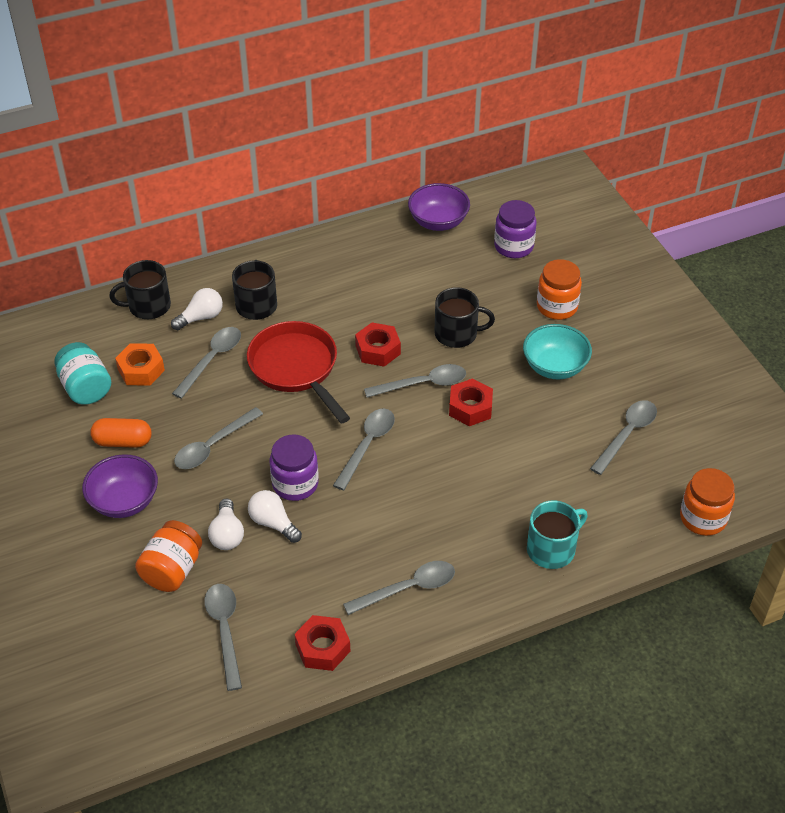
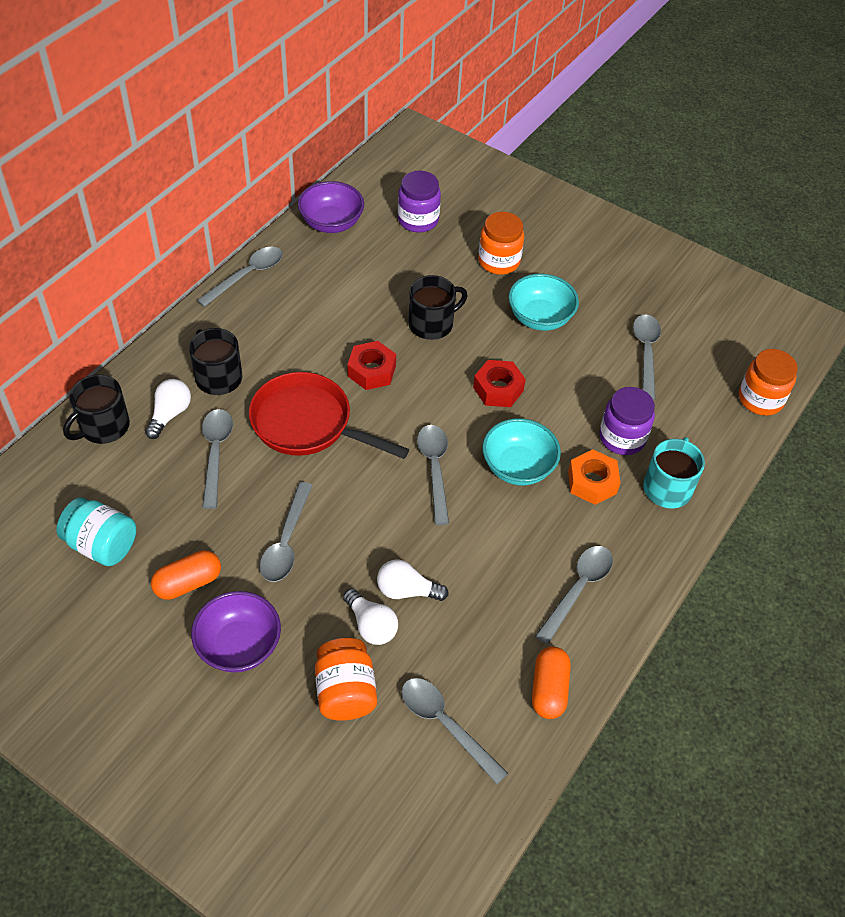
camera: 35 degrees left, 5 degrees up
orange nut [115,343,165,386] -> orange nut moved to [568,450,621,505]
purple jar [270,434,319,501] -> purple jar moved to [599,387,655,455]
red nut [295,615,350,671] -> orange capsule [532,647,571,719]
grey spoon [364,364,466,398] -> grey spoon moved to [197,247,283,307]
none -> turquoise bowl [482,418,561,485]

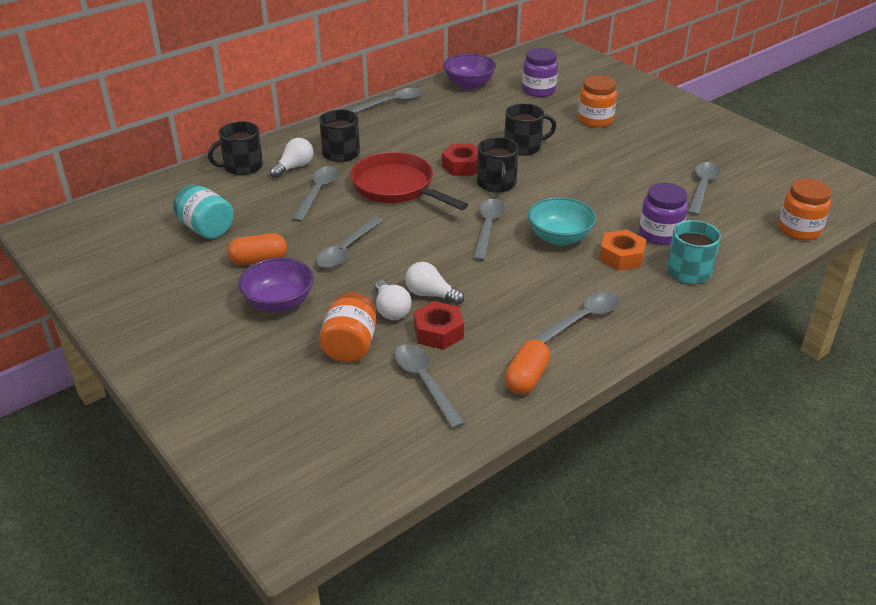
camera: 20 degrees right, 15 degrees down
red nut [473,360,526,407] -> red nut moved to [414,301,464,350]
turquoise bowl [508,274,579,331] -> none
none -> black mug [477,137,519,193]

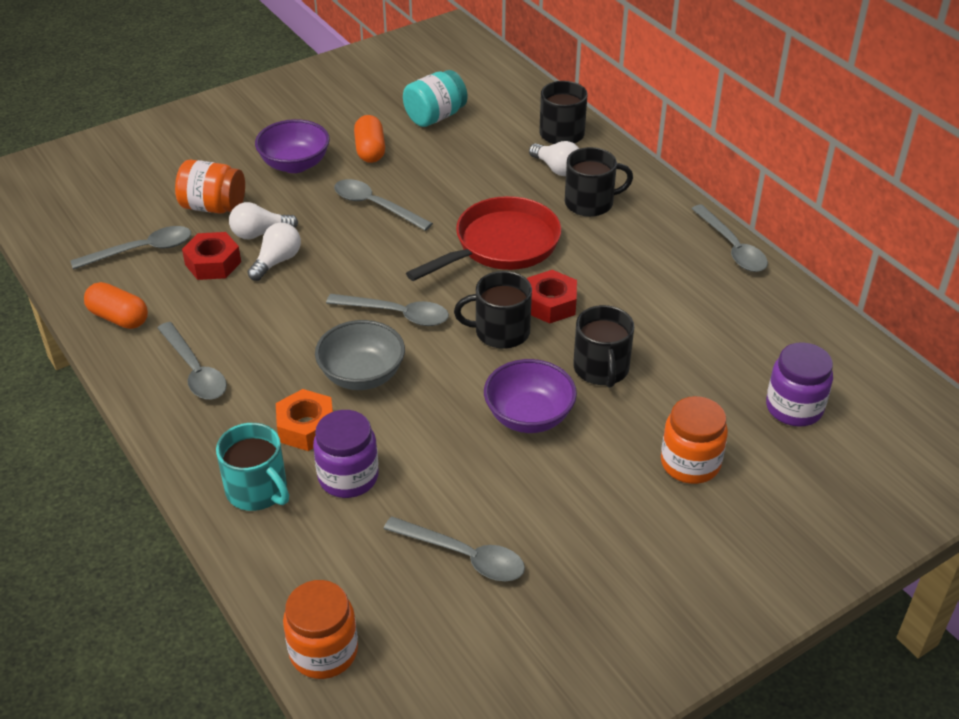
camera: 95 degrees right, 5 degrees up
grey spoon [291,166,339,222] -> none
purple bowl [443,53,496,89] -> purple bowl moved to [484,359,577,433]
turquoise bowl [528,197,596,246] -> grey bowl [315,320,405,390]

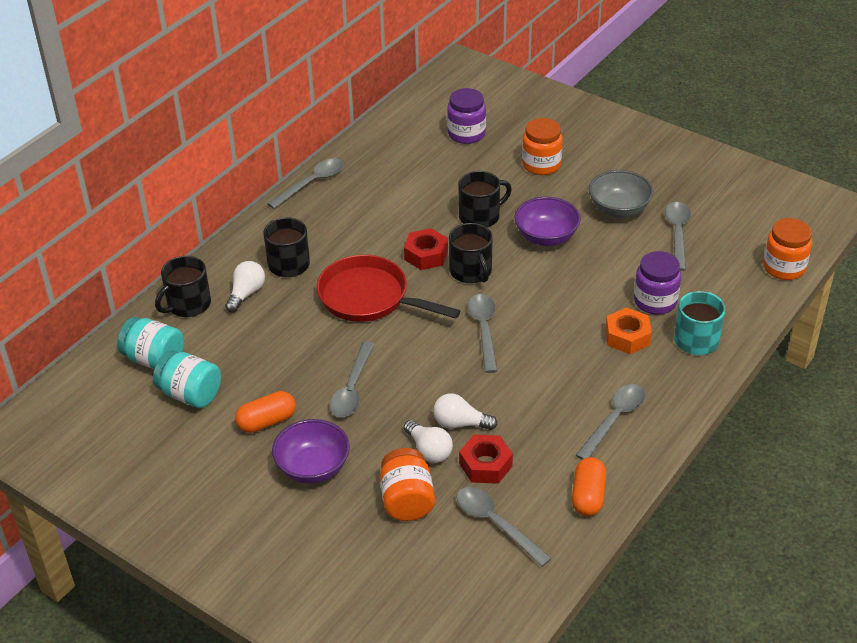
camera: 110 degrees left, 0 degrees up
grey bowl [315,320,405,390] -> grey bowl moved to [589,170,653,218]
none -> turquoise jar [117,317,184,369]

